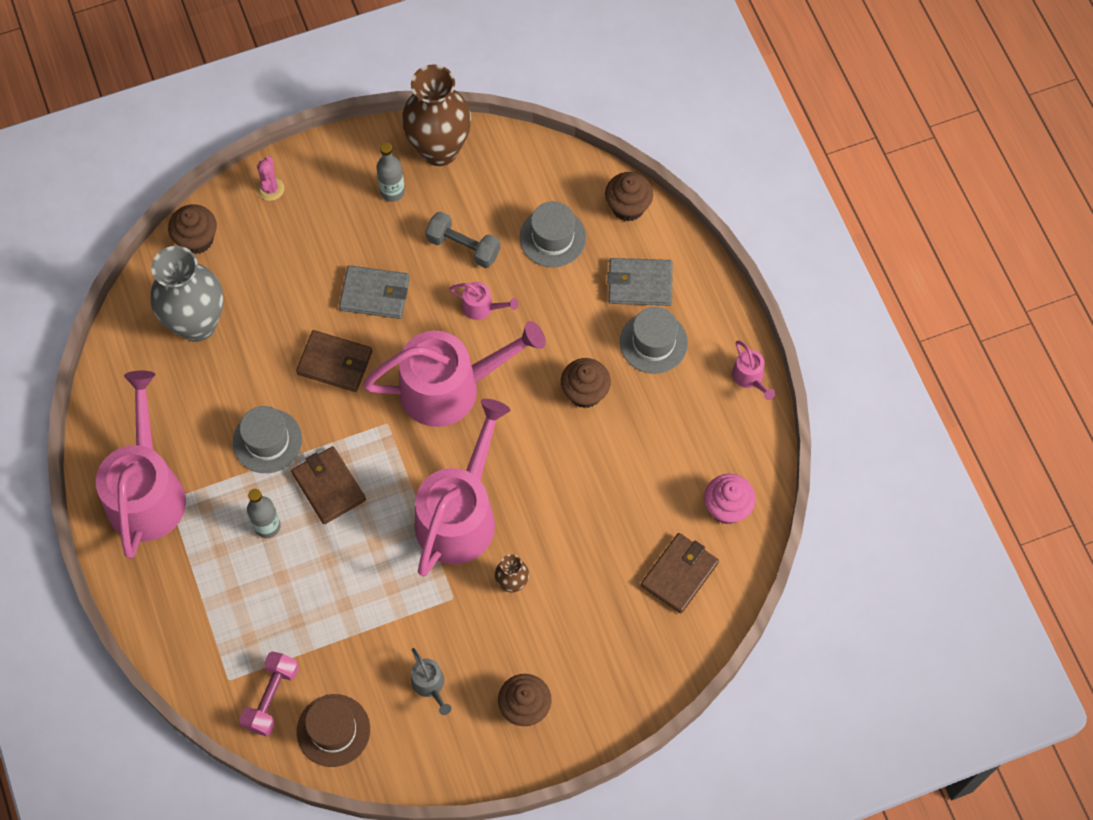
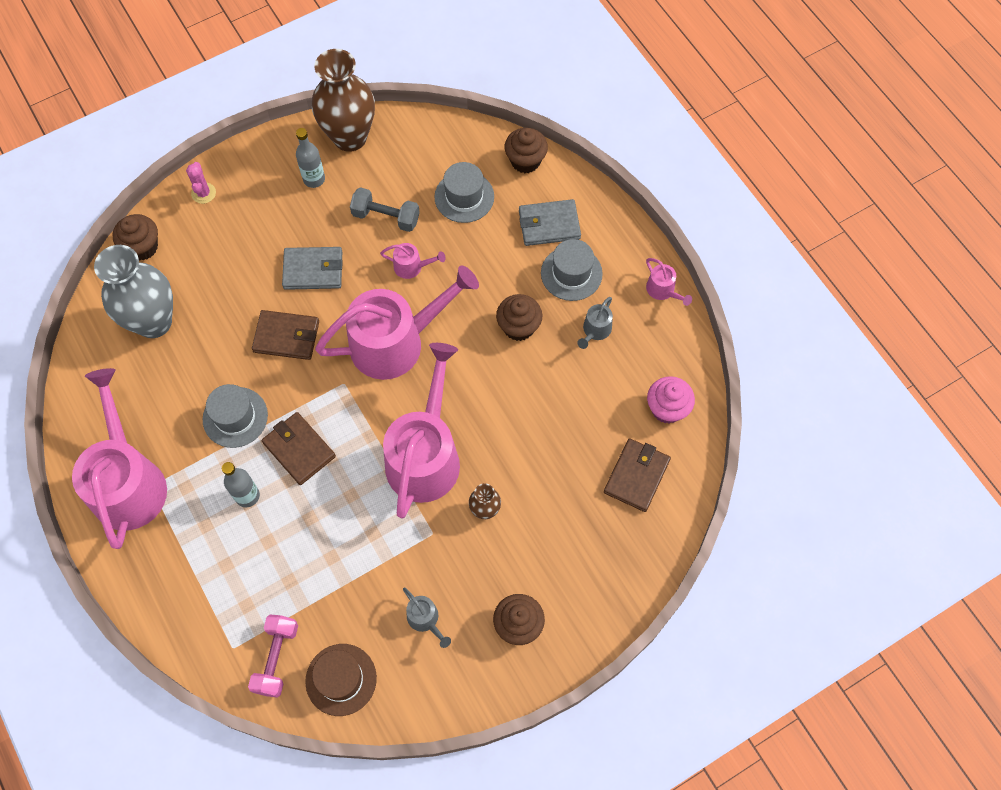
camera: 10 degrees left, 0 degrees up
none -> grey watering can [577,297,613,349]

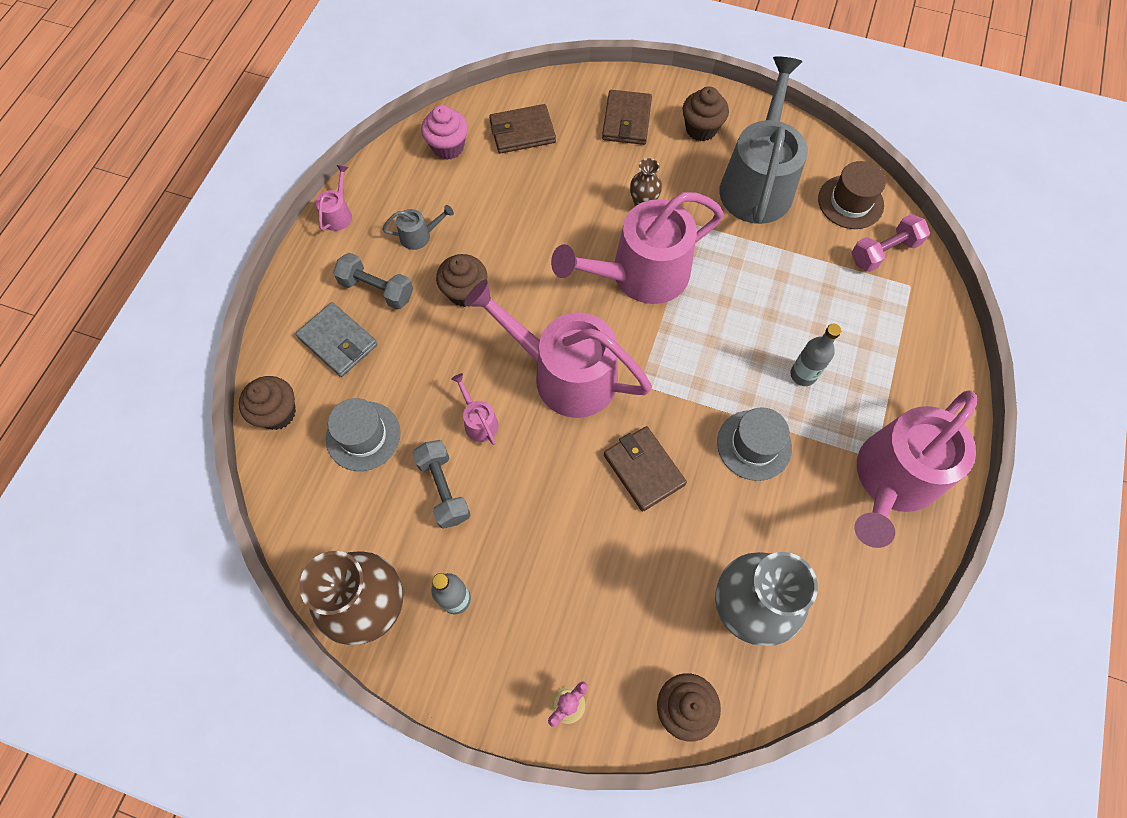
camera: 130 degrees left, 0 degrees up
brown wallet [262,412,336,485] -> brown wallet moved to [602,90,652,145]
grey wallet [282,247,343,290] -> none
grey watering can [403,588,451,648] -> grey watering can [719,56,808,224], size x2.48
grey hat [541,239,603,301] -> grey dumbbell [333,252,413,310]

